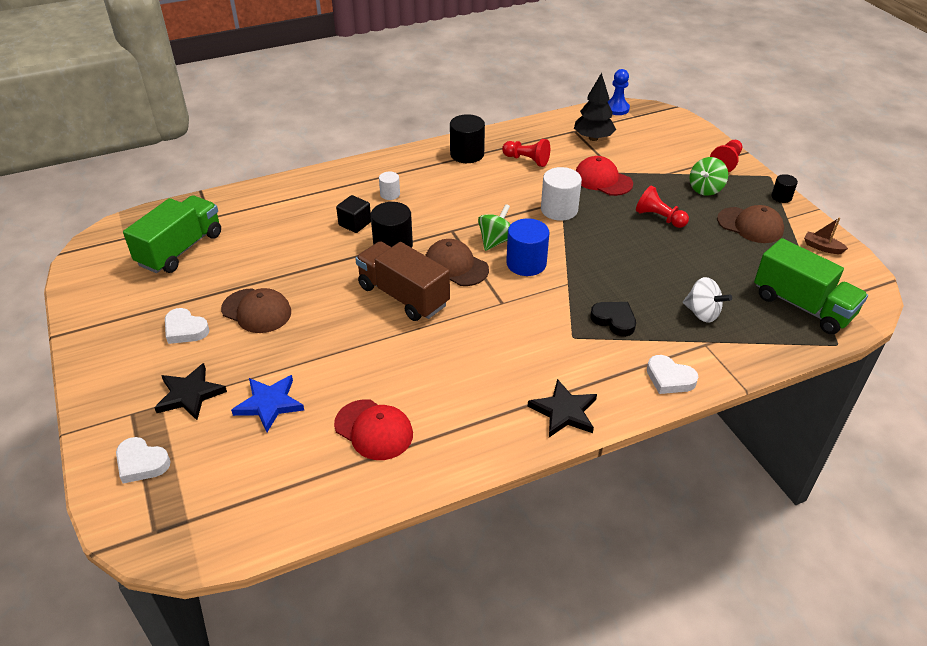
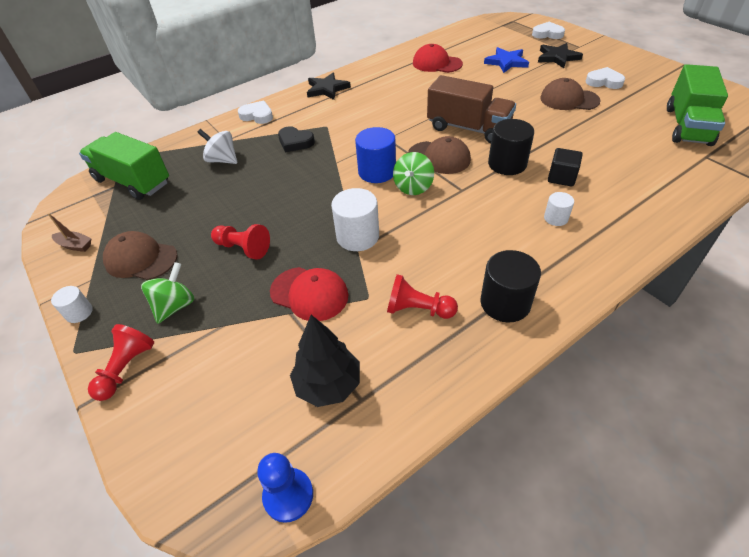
camera: 170 degrees right, 5 degrees up
black cylinder [771,174,798,203] -> white cylinder [51,286,93,323]

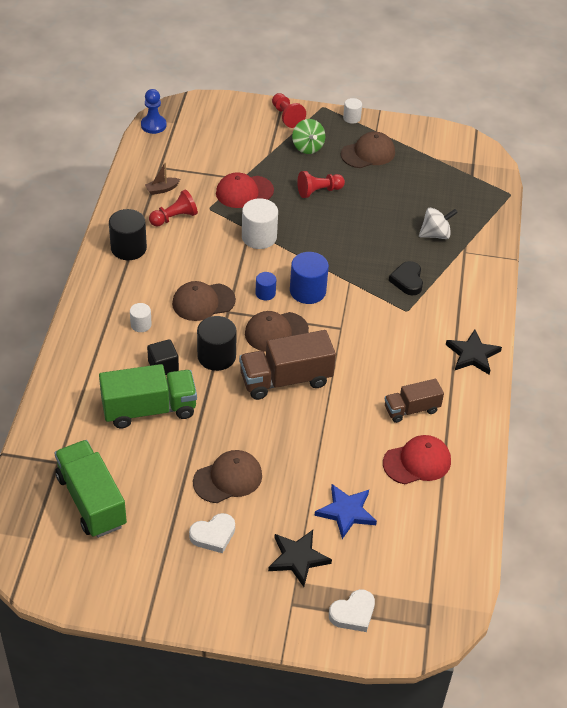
camera: 130 degrees right, 0 degrees up
brown boat [48,213,91,252] -> brown boat moved to [145,162,180,195]
green truck [79,132,169,200] -> green truck moved to [99,364,197,428]
white heart [238,101,273,124] -> none
black heart [278,126,315,152] -> black heart turned 75 degrees counterclockwise [389,261,423,296]
black tree [290,315,360,407] -> none
green spinning top [393,152,434,195] -> blue cylinder [256,272,276,301]
none -> brown cap [172,281,236,321]
none -> brown truck [385,379,444,423]

